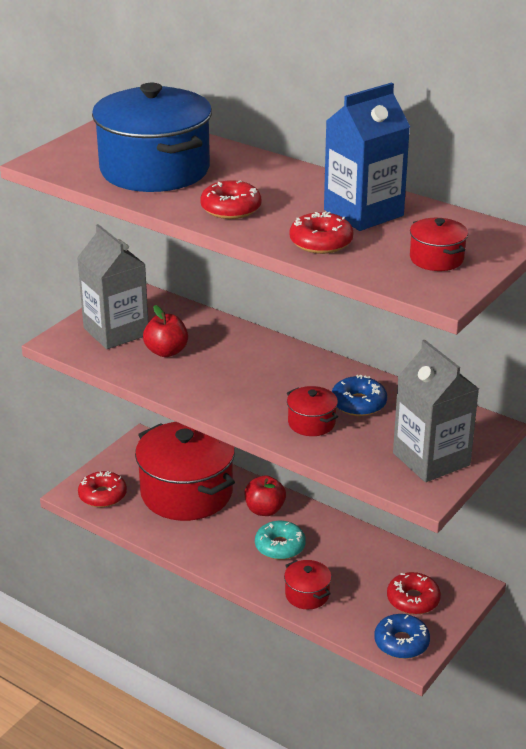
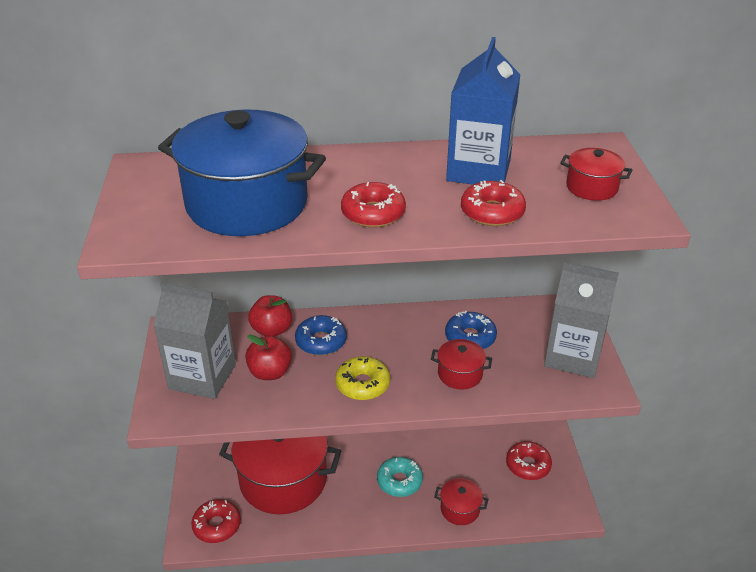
camera: 40 degrees left, 5 degrees up
red apple [244,475,286,516] -> red apple moved to [248,295,292,337]
blue donut [374,614,430,659] -> blue donut moved to [295,315,347,355]
none -> yellow donut [335,356,390,400]

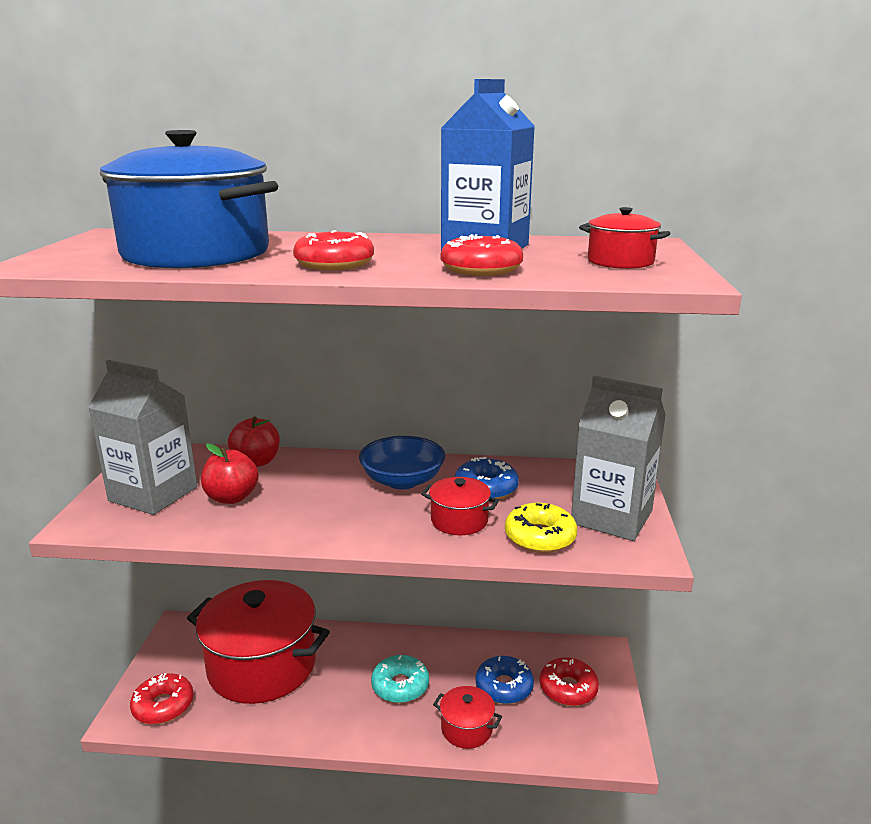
camera: 10 degrees right, 15 degrees down
blue donut [295,315,347,355] -> blue donut moved to [476,656,534,704]
yellow donut [335,356,390,400] -> yellow donut moved to [505,503,577,553]
none -> blue bowl [359,436,445,489]

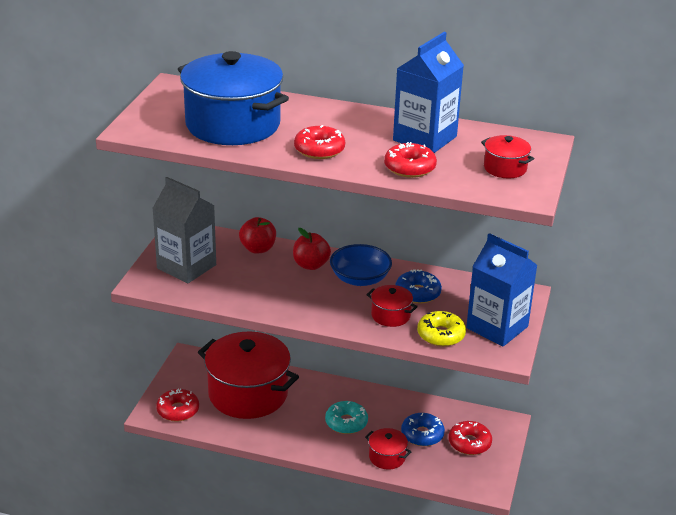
camera: 10 degrees right, 10 degrees up
red apple [201,443,259,504] -> red apple moved to [293,228,331,270]
grey carton [571,376,666,541] -> blue carton [466,233,537,346]

